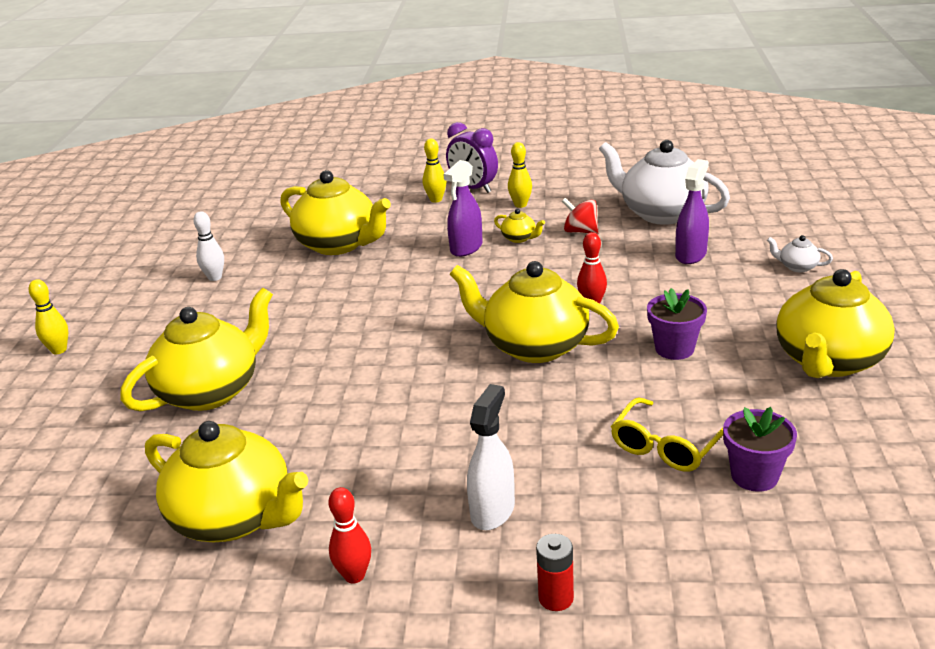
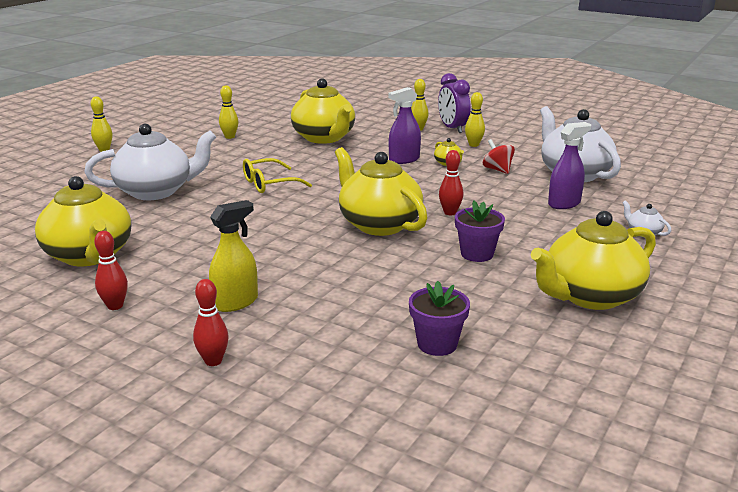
camera: 25 degrees right, 5 degrees down
yellow teapot [120,288,273,411] -> white teapot [84,124,216,200]
white bowling pin [193,211,224,281] -> yellow bowling pin [219,85,239,139]
white spray bottle [467,384,515,530] -> yellow spray bottle [209,200,258,312]
red battery [536,534,574,611] -> red bowling pin [193,279,229,366]
yellow glasses [611,397,723,472] -> yellow glasses moved to [243,158,312,193]

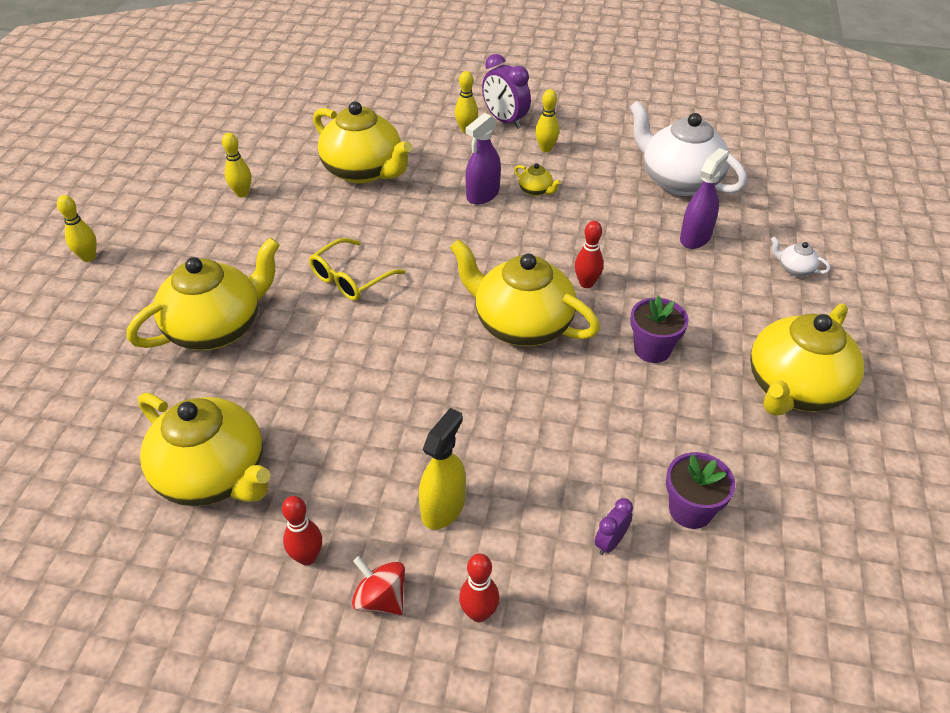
camera: 20 degrees left, 20 degrees up
white teapot [84,124,216,200] -> yellow teapot [127,237,280,350]
red spinning top [483,139,515,174] -> red spinning top moved to [352,556,405,615]
none -> purple clock [594,498,633,555]

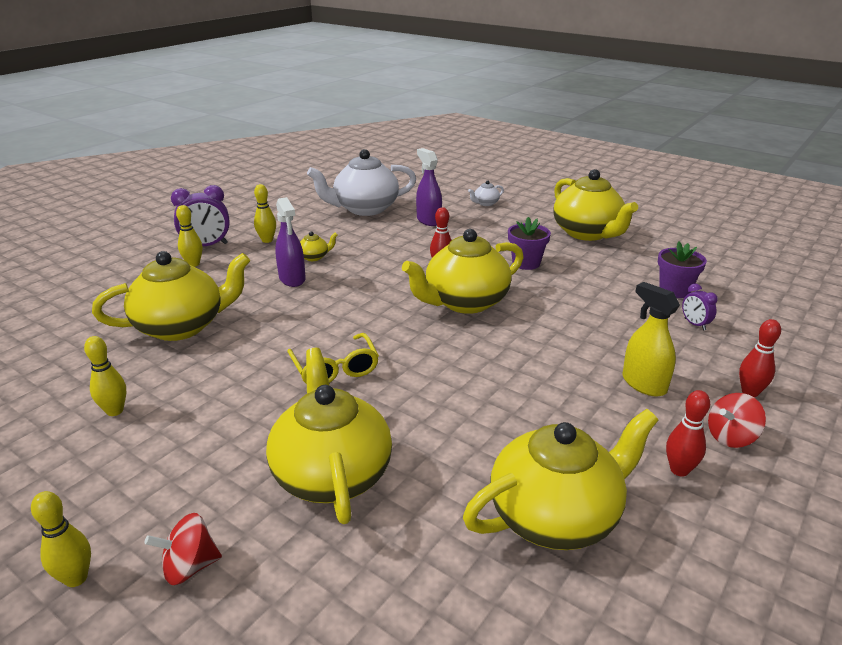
camera: 65 degrees left, 15 degrees down
none -> red spinning top [144,513,222,585]

